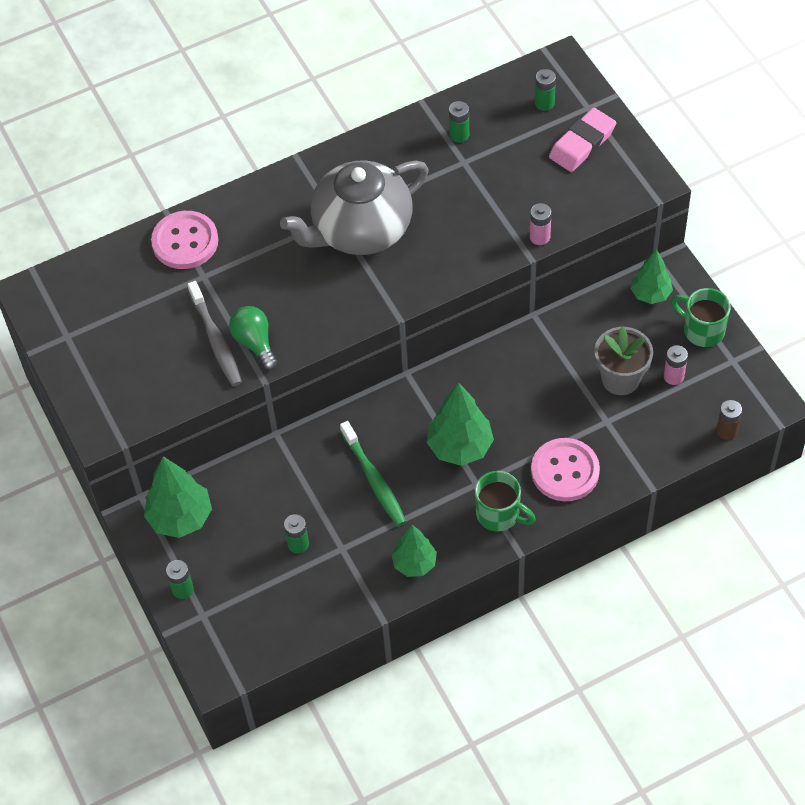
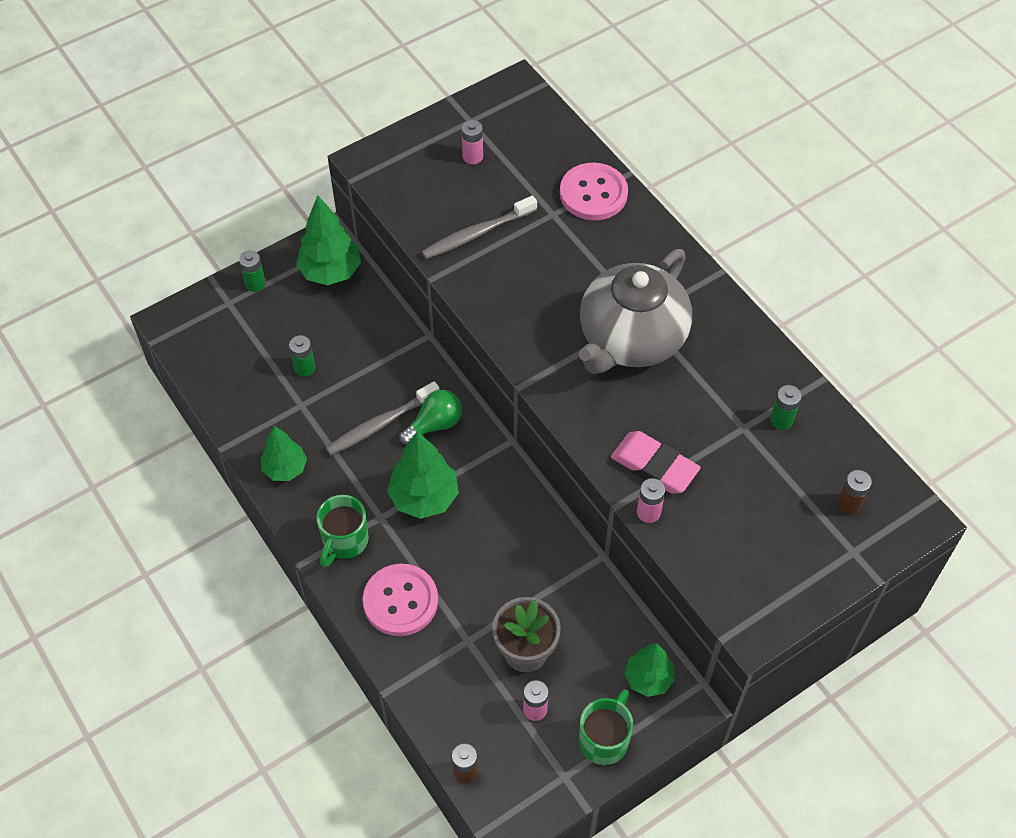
camera: 80 degrees right, 0 degrees up
green light bulb [229,306,277,370] -> green light bulb moved to [399,390,462,445]
grey teapot [280,160,429,255] -> grey teapot turned 105 degrees counterclockwise [579,249,692,374]
green toothbrush [340,421,406,526] -> grey toothbrush [326,381,440,455]
green battery [535,69,556,111] -> brown battery [837,470,872,515]
pink eraser [549,108,616,172] -> pink eraser moved to [611,431,701,494]
none -> pink battery [462,120,483,164]

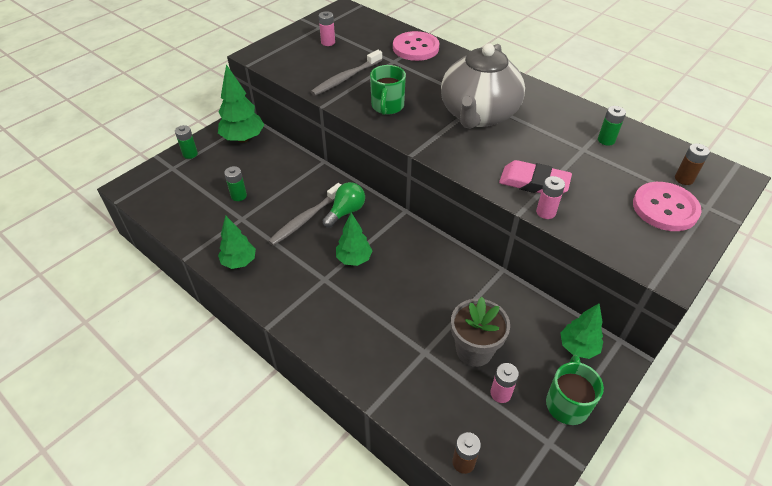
camera: 15 degrees left, 10 degrees down
green mug [316,495,369,567] -> green mug moved to [370,65,406,115]
pink button [363,564,438,636] -> pink button moved to [633,182,702,231]
green tree [387,431,459,519] -> green tree [336,213,372,266], size x0.66

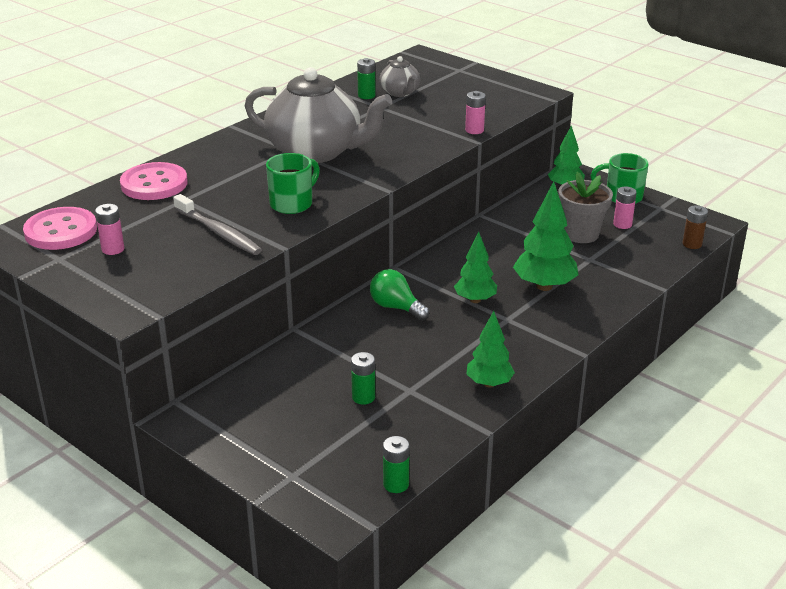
camera: 90 degrees left, 15 degrees down
green battery [175,125,198,159] -> green battery moved to [383,436,410,493]
green tree [218,64,264,143] -> green tree moved to [513,181,578,291]
grey toothbrush [268,183,341,246] -> none
green mug [370,65,406,115] -> green mug turned 60 degrees counterclockwise [266,153,320,214]
pink eraser [499,160,572,193] -> none
pink button [633,182,702,231] -> pink button moved to [23,207,97,250]
brown battery [675,144,710,185] -> none
none -> grey teapot [380,56,420,97]

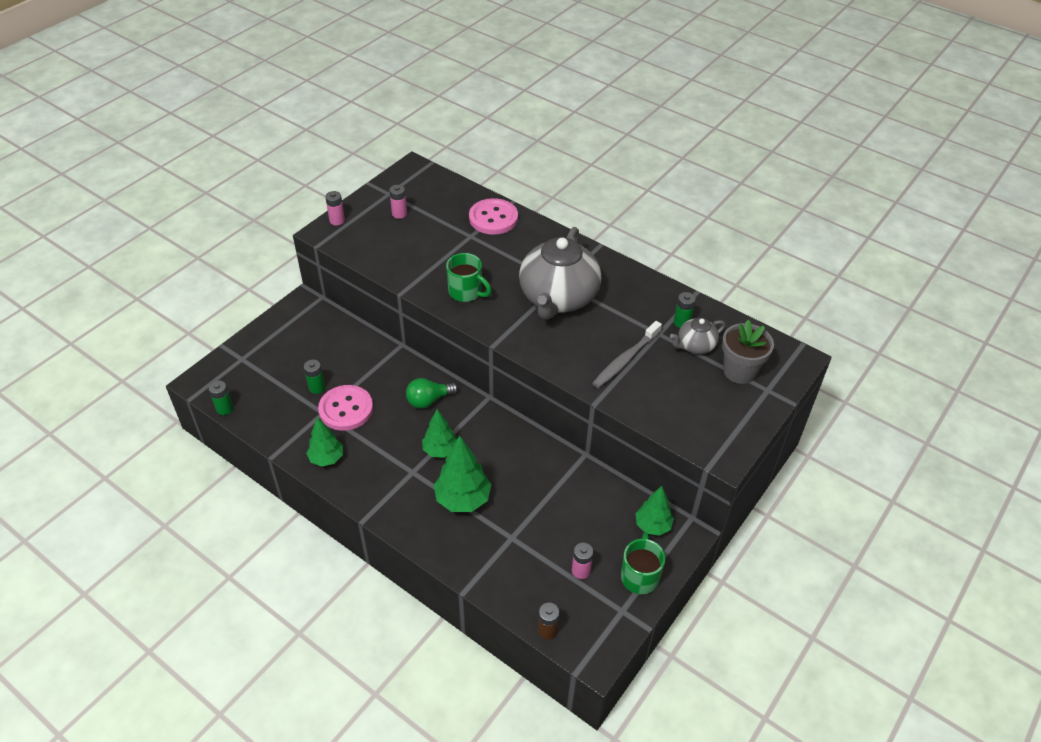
camera: 85 degrees right, 15 degrees up
pink button [23,207,97,250] -> pink button moved to [318,385,373,431]
grey toothbrush [173,194,262,255] -> grey toothbrush moved to [592,321,662,388]
green light bulb [370,269,429,320] -> green light bulb turned 150 degrees counterclockwise [406,378,458,409]
pink battery [465,91,486,134] -> pink battery moved to [325,191,345,225]
grey flower pot [559,172,613,243] -> grey flower pot moved to [722,320,774,384]

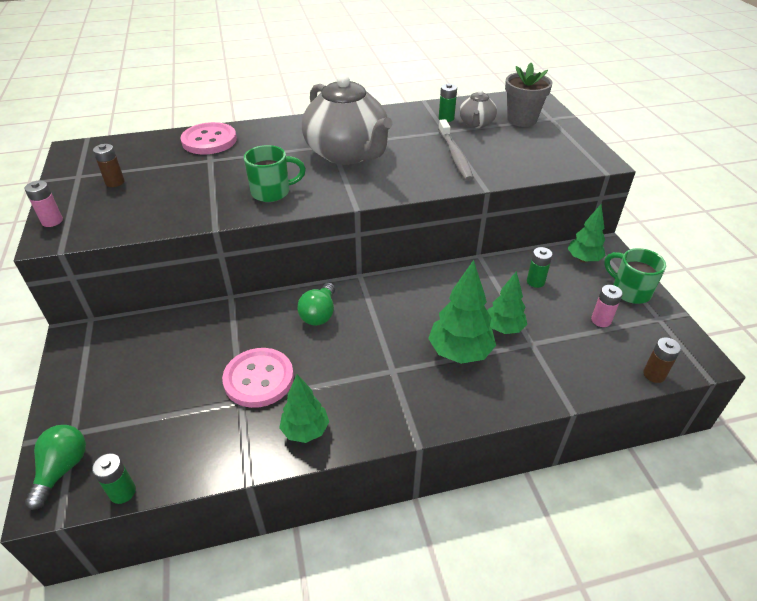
camera: 50 degrees left, 5 degrees down
green battery [304,360,325,394] -> green battery moved to [527,247,553,288]
pink battery [389,185,407,219] -> brown battery [93,144,125,187]
green tree [422,409,457,458] -> green tree moved to [488,271,527,334]
none -> green light bulb [25,425,86,510]

